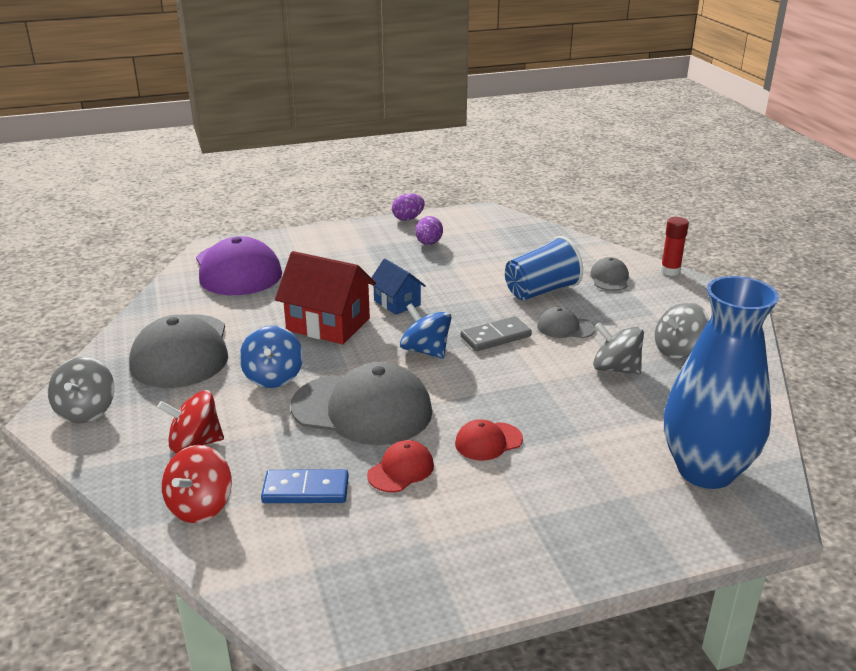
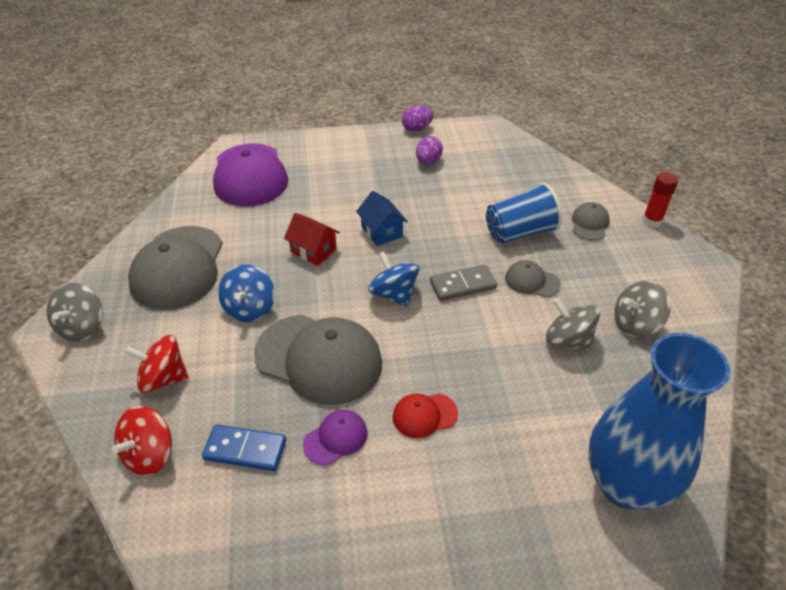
camera: 10 degrees right, 15 degrees up
red house [275,251,376,344] -> red house [284,213,340,266], size x0.59
red cap [367,440,434,492] -> purple cap [303,410,368,465]

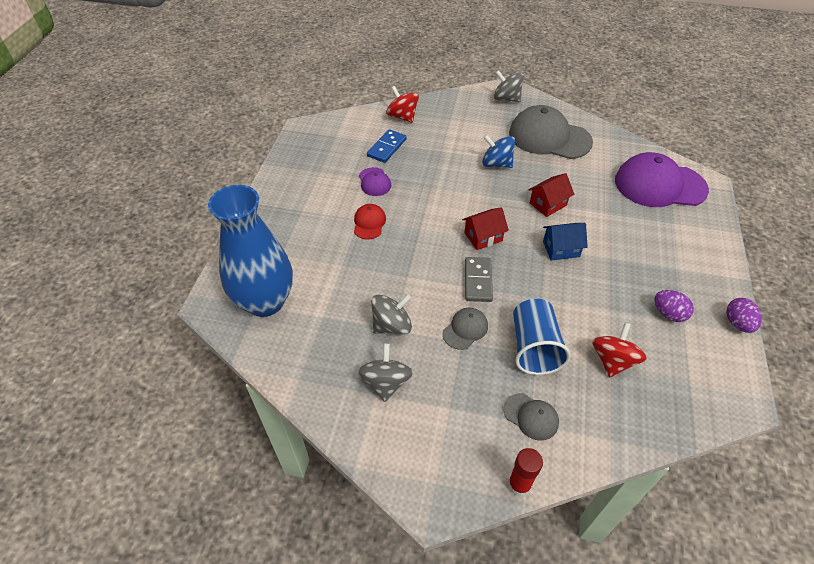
camera: 110 degrees right, 5 degrees up
red spinning top [125,335,189,393] -> red spinning top moved to [592,323,647,378]
grey cap [254,315,382,405] -> none
blue spinning top [368,251,419,307] -> red house [462,207,509,250]

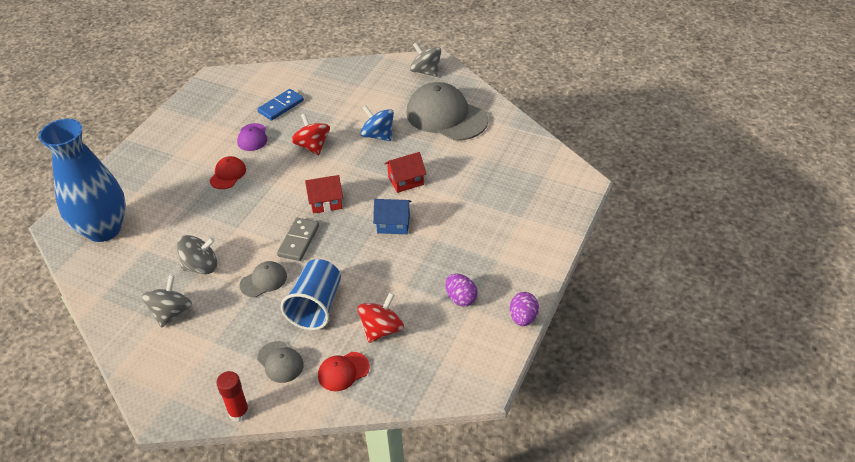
camera: 15 degrees right, 5 degrees down
red spinning top [386,86,419,123] -> red spinning top moved to [291,113,330,155]
purple cap [615,152,709,207] -> none
none -> red cap [318,352,370,391]

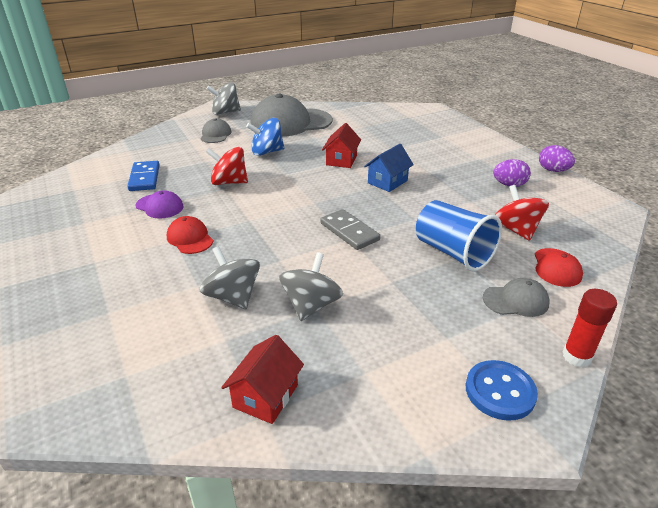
camera: 55 degrees left, 10 degrees down
blue vase [39,119,126,242] -> none
grey spinning top [141,275,192,328] -> grey spinning top moved to [200,246,260,309]
grey cap [240,261,287,297] -> grey cap moved to [200,118,232,143]
red house [305,175,343,214] -> red house moved to [221,335,304,424]
none -> blue button [466,360,538,421]

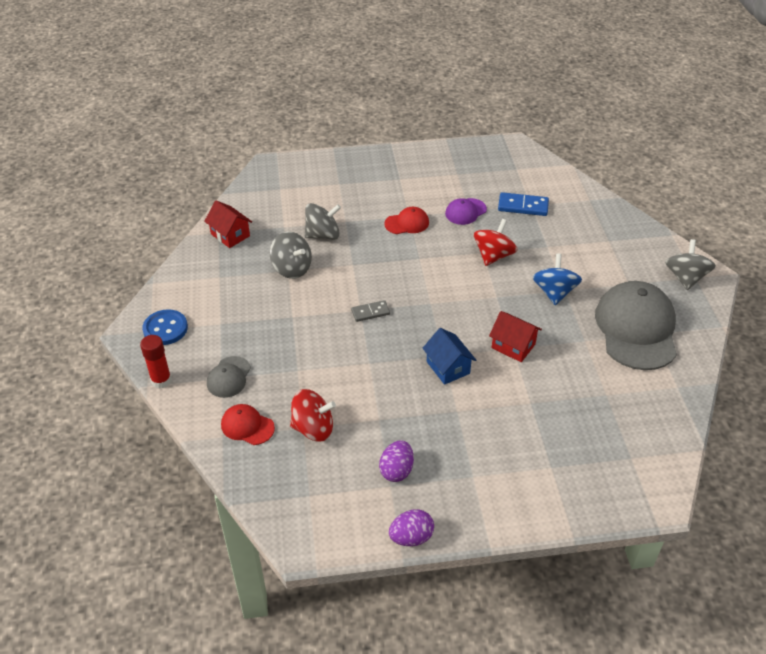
camera: 110 degrees right, 10 degrees up
grey cap [200,118,232,143] -> none
grey domino [320,209,380,250] -> grey domino [351,300,390,322], size x0.65
blue cup [416,200,502,271] -> none

